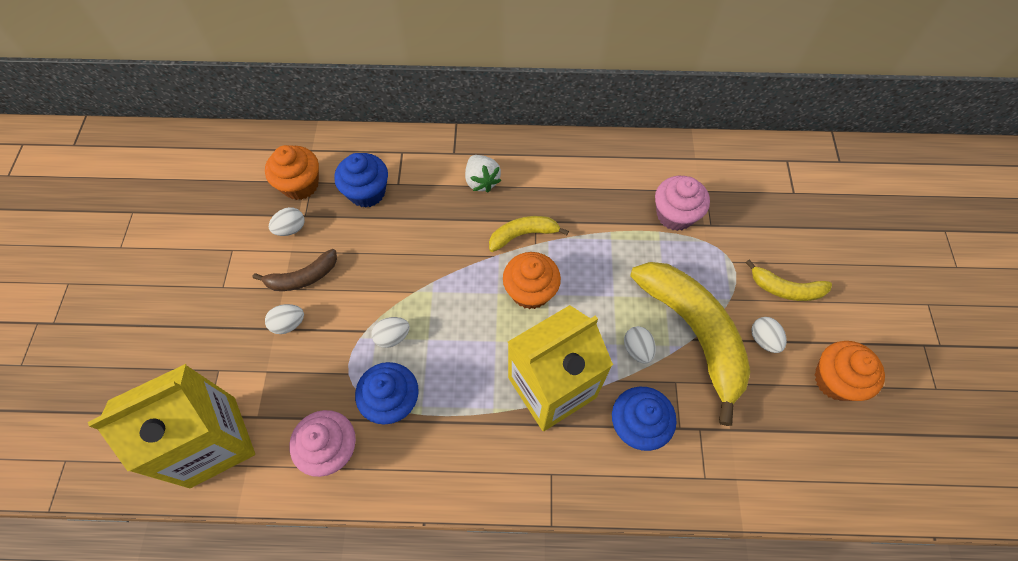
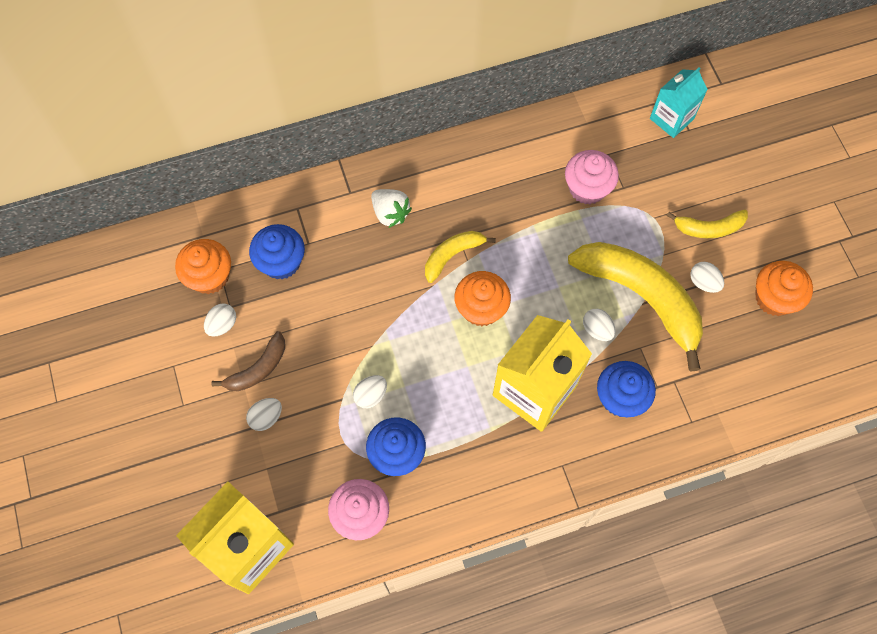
camera: 20 degrees left, 5 degrees up
none -> turquoise carton [650,67,708,138]

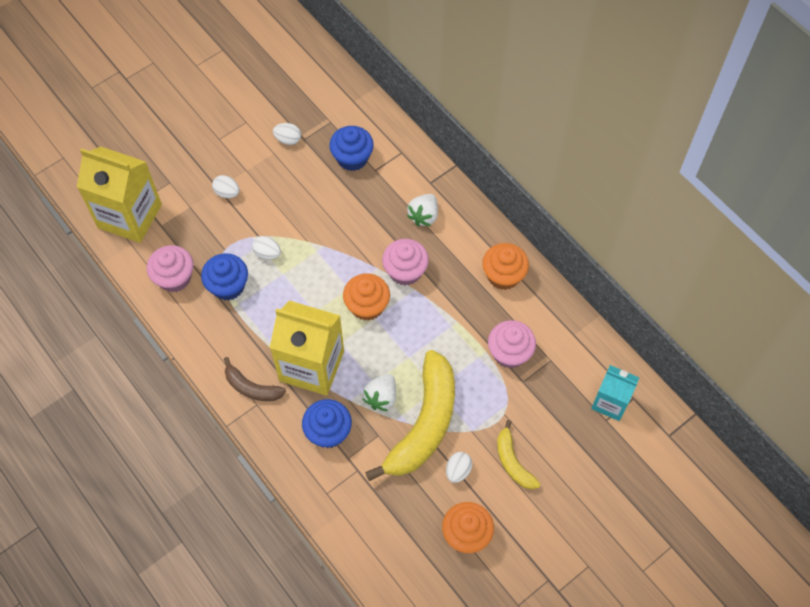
camera: 70 degrees right, 5 degrees down
orange cupcake [175,239,231,294] -> orange cupcake moved to [482,243,529,290]
brown banana [212,331,285,391] -> brown banana moved to [224,357,286,401]
yellow banana [425,231,496,283] -> pink cupcake [382,239,429,286]
white egg [583,309,616,341] -> white strawberry [363,374,396,411]

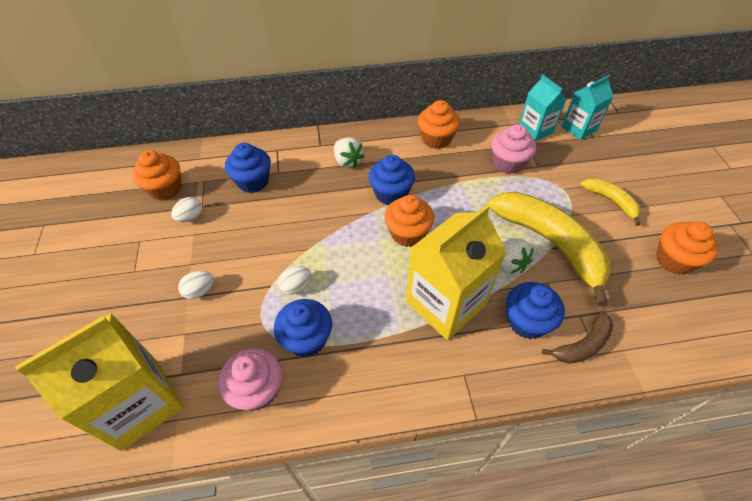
camera: 60 degrees left, 10 degrees down
brown banana [224,357,286,401] -> brown banana moved to [542,311,613,364]
pink cupcake [382,239,429,286] -> blue cupcake [369,155,415,205]
white egg [446,452,472,483] -> none
yellow banana [497,420,540,490] -> yellow banana turned 135 degrees counterclockwise [580,178,641,226]
none -> orange cupcake [132,150,181,201]
none -> turquoise carton [519,75,567,141]

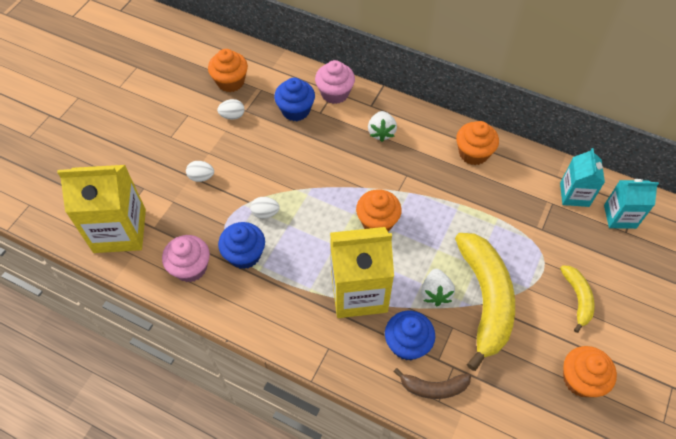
camera: 35 degrees right, 5 degrees up
blue cupcake [369,155,415,205] -> none
pink cupcake [491,124,536,174] -> pink cupcake moved to [315,60,355,104]

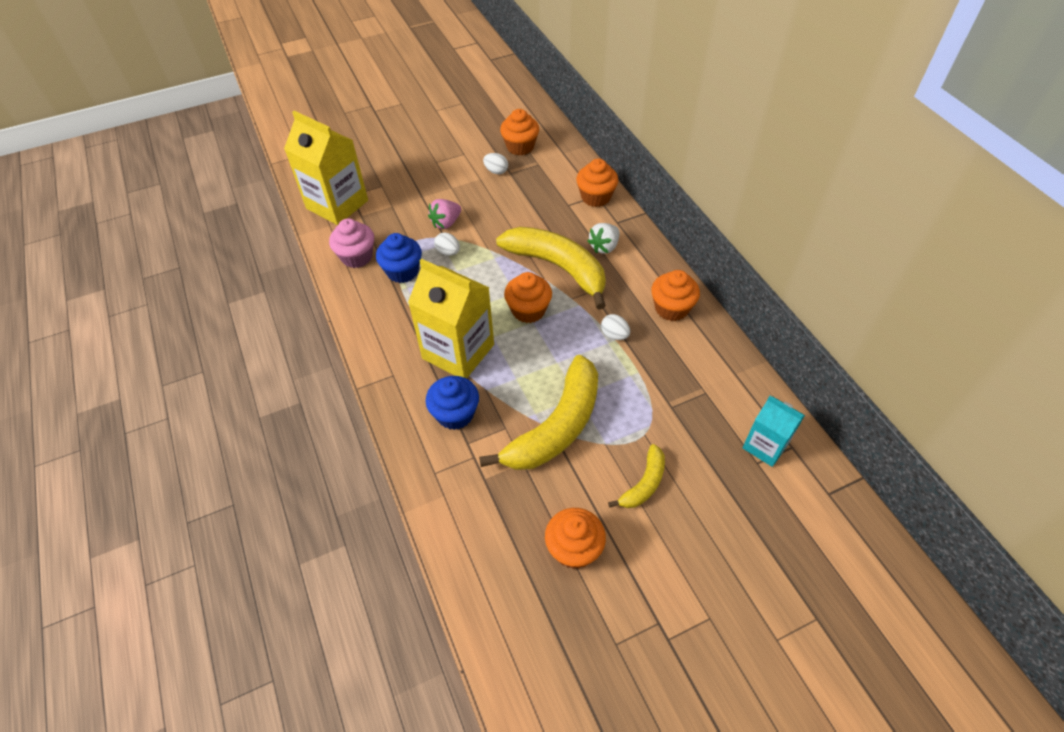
camera: 40 degrees right, 5 degrees down
white egg [186,161,214,182] -> white egg moved to [601,314,630,340]
blue cupcake [274,78,315,121] -> none
pink cupcake [315,60,355,104] -> orange cupcake [576,159,618,207]
brown banana [394,368,471,399] -> none
white strawberry [421,269,455,306] -> none
turquoise carton [560,148,605,207] -> none
none -> pink strawberry [428,199,461,229]
none -> yellow banana [496,227,606,310]

